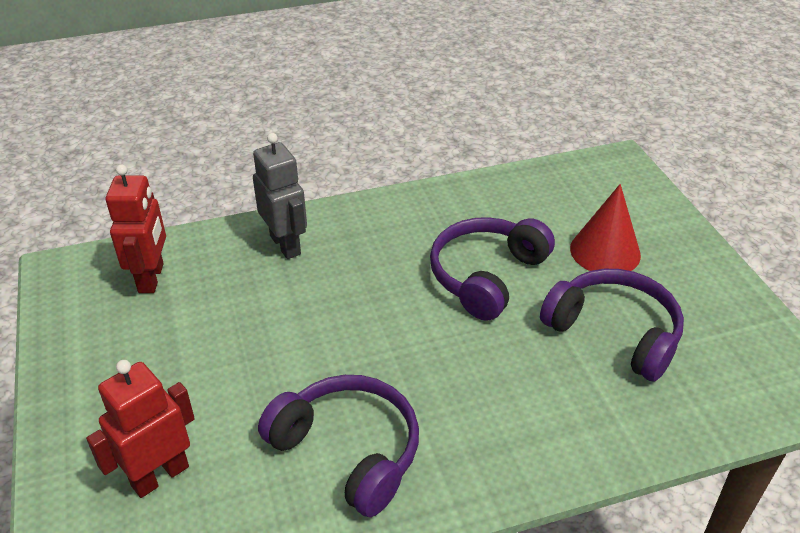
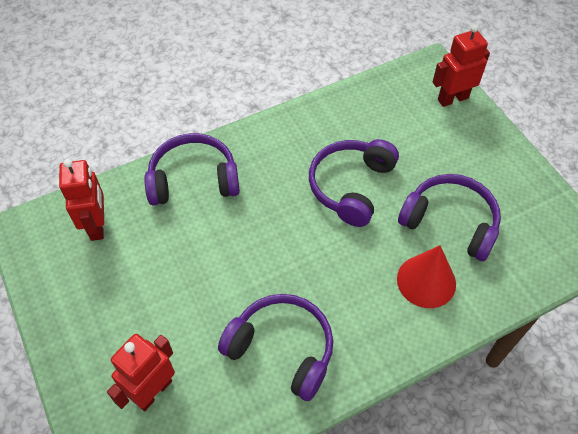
camera: 10 degrees left, 15 degrees up
grey robot [253,133,307,259] -> purple headphones [144,133,240,205]
red cone [570,184,641,271] -> red cone moved to [397,245,456,308]
none -> red robot [433,25,490,107]

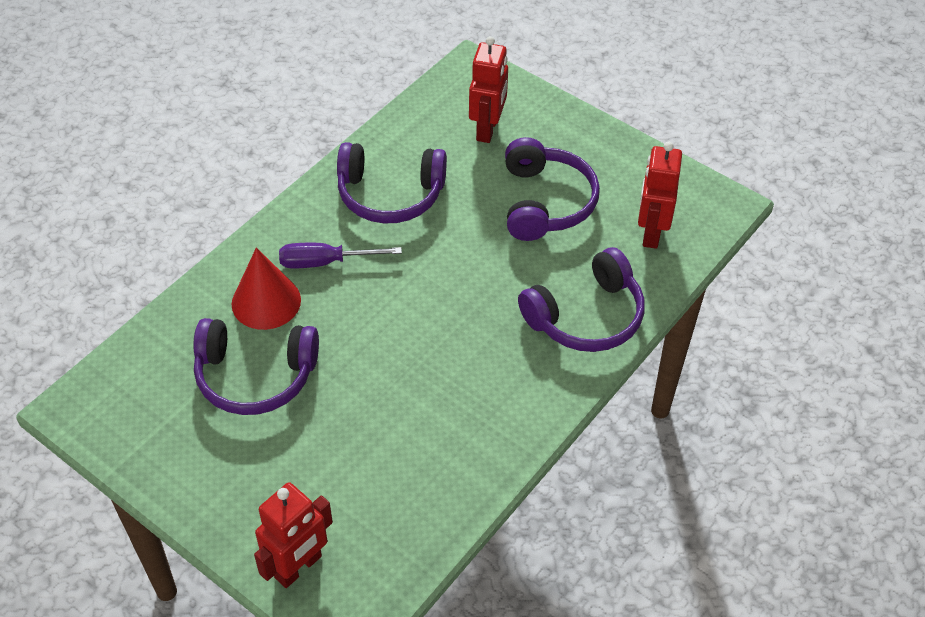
camera: 155 degrees right, 5 degrees down
red robot [59,159,104,241] -> red robot turned 45 degrees clockwise [638,142,682,249]
purple headphones [309,139,399,227] -> purple headphones moved to [505,137,600,241]
none -> purple screwdriver [279,243,402,268]

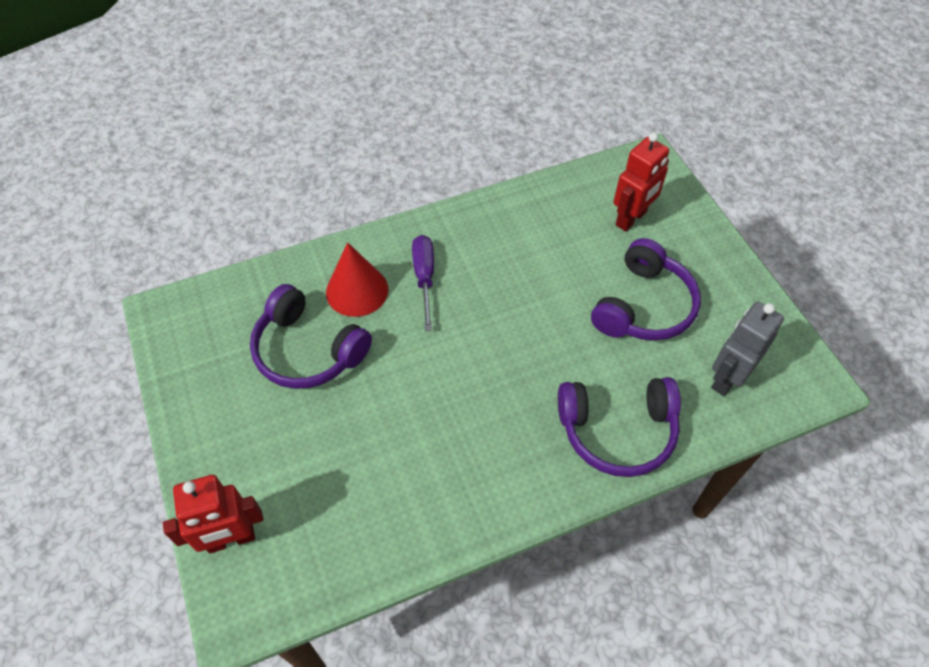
camera: 30 degrees right, 5 degrees up
purple screwdriver [279,243,402,268] -> purple screwdriver turned 60 degrees clockwise [412,235,434,331]
purple headphones [337,142,447,223] -> none
red robot [638,142,682,249] -> grey robot [711,301,784,396]

